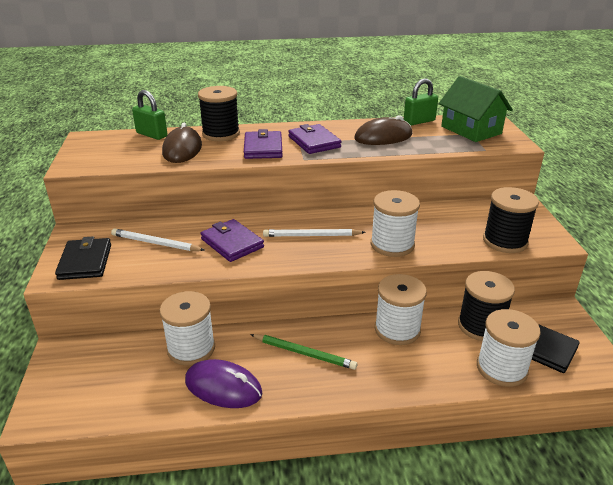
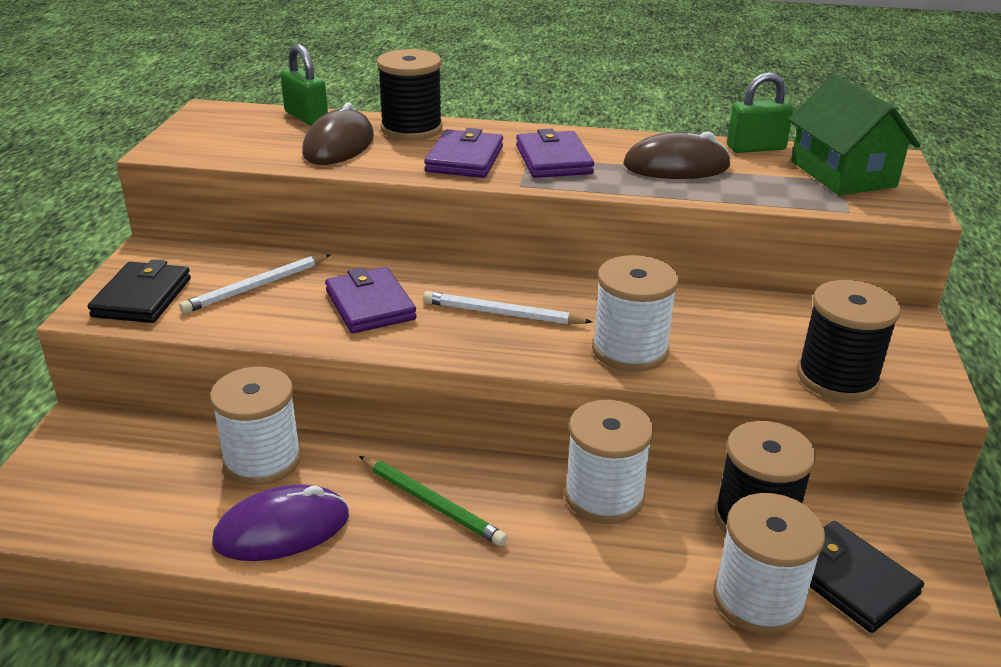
camera: 15 degrees right, 0 degrees up
white pencil [111,228,205,251] -> white pencil turned 75 degrees counterclockwise [179,254,331,314]
purple mouse [185,359,263,408] -> purple mouse turned 60 degrees counterclockwise [212,484,349,561]

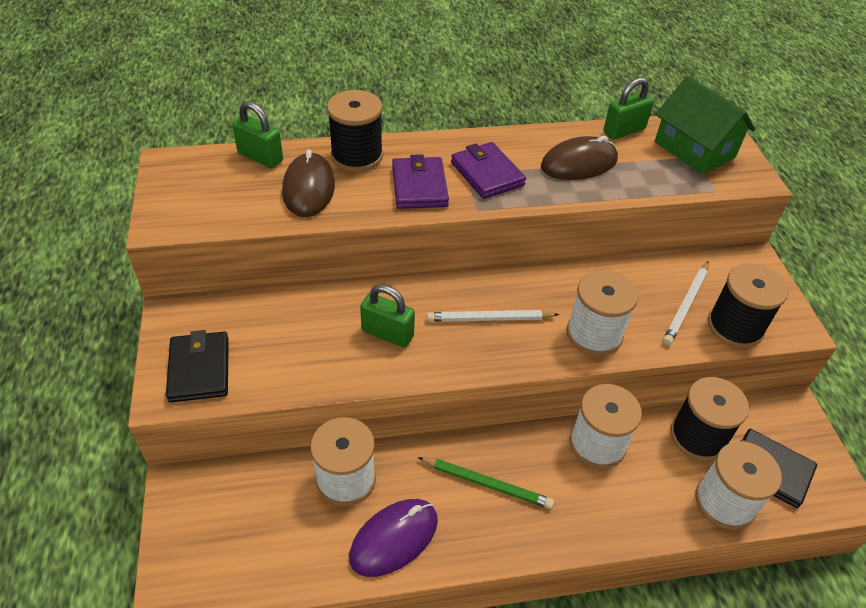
camera: 20 degrees left, 15 degrees up
white pencil [179,254,331,314] -> white pencil moved to [663,261,709,345]
purple wallet [325,267,417,334] -> green padlock [360,284,415,347]

